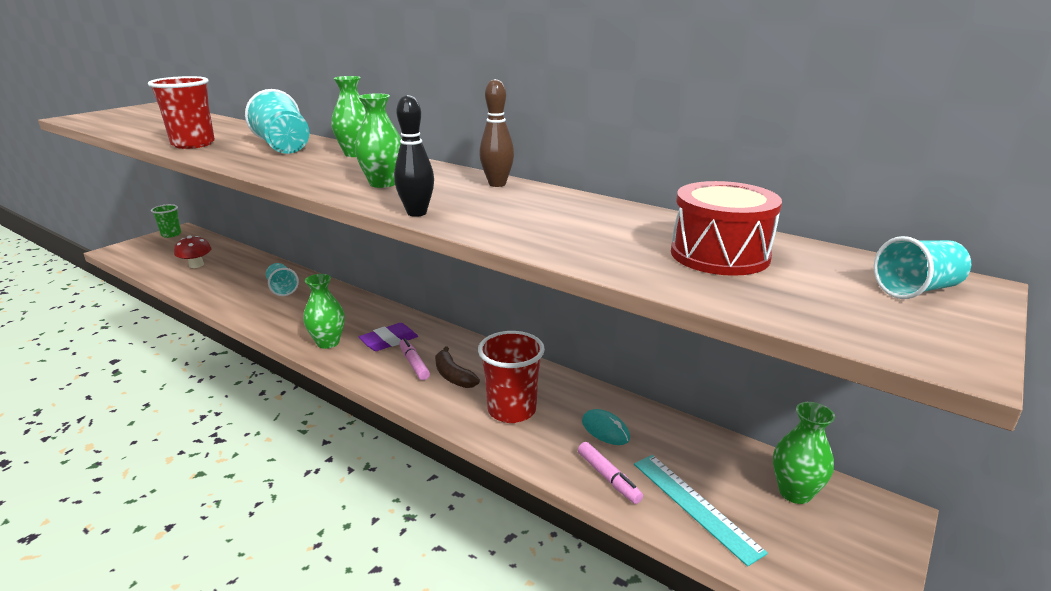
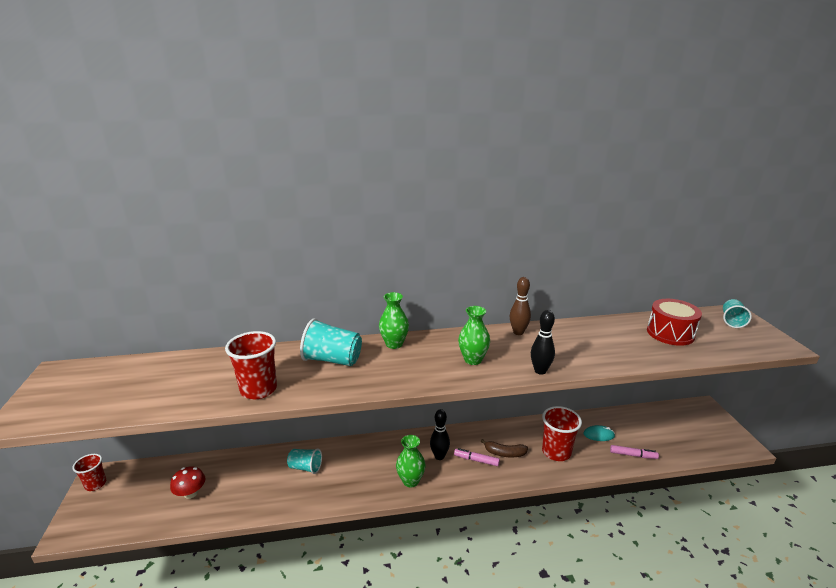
camera: 45 degrees left, 0 degrees up
green cup [151,204,181,238] -> red cup [73,454,106,491]
purple eraser [359,323,418,351] -> black bowling pin [430,409,450,460]
turquoise ruler [634,455,768,567] -> none
green vase [773,402,835,504] -> none

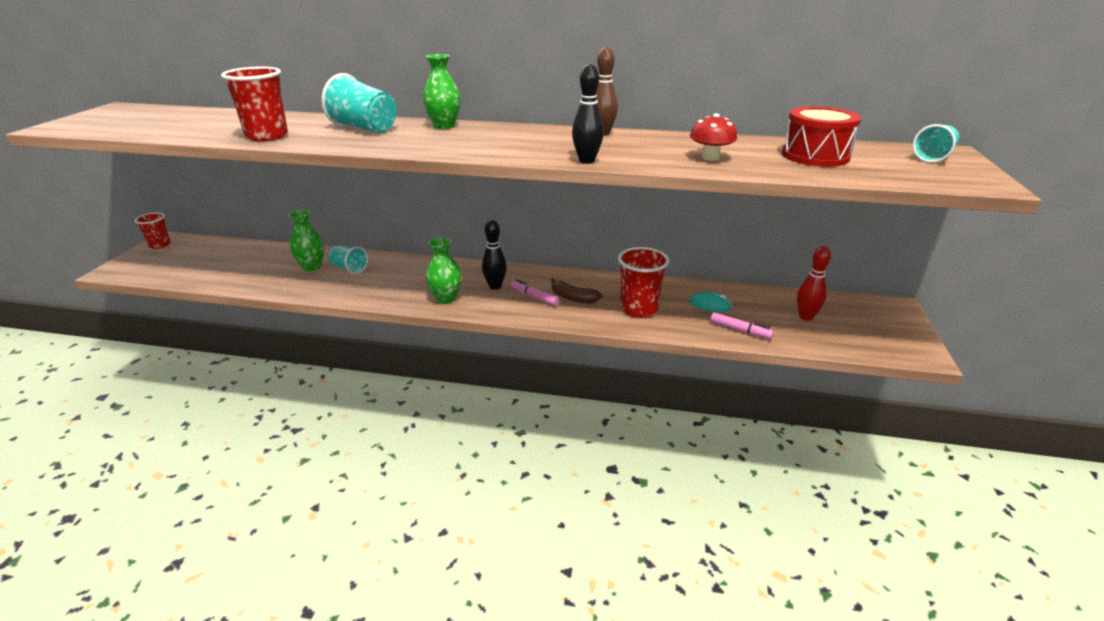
camera: 20 degrees right, 5 degrees up
red mushroom [170,466,206,499] -> red mushroom moved to [690,113,737,161]
green vase [458,306,490,365] -> green vase moved to [289,210,324,271]
none -> red bowling pin [797,246,831,321]

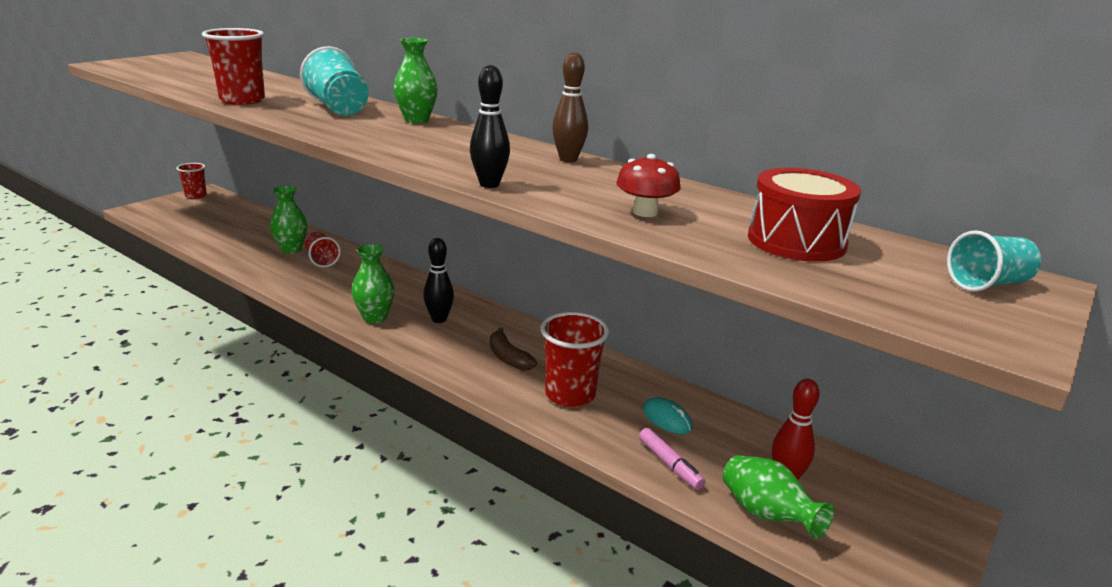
camera: 25 degrees right, 5 degrees down
turquoise cup [328,245,368,274] -> red cup [305,232,341,267]
pink marker [511,279,559,306] -> none
none -> green vase [723,455,834,539]

